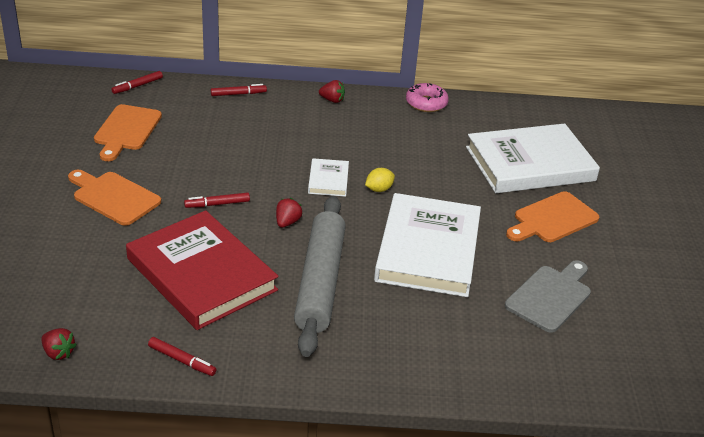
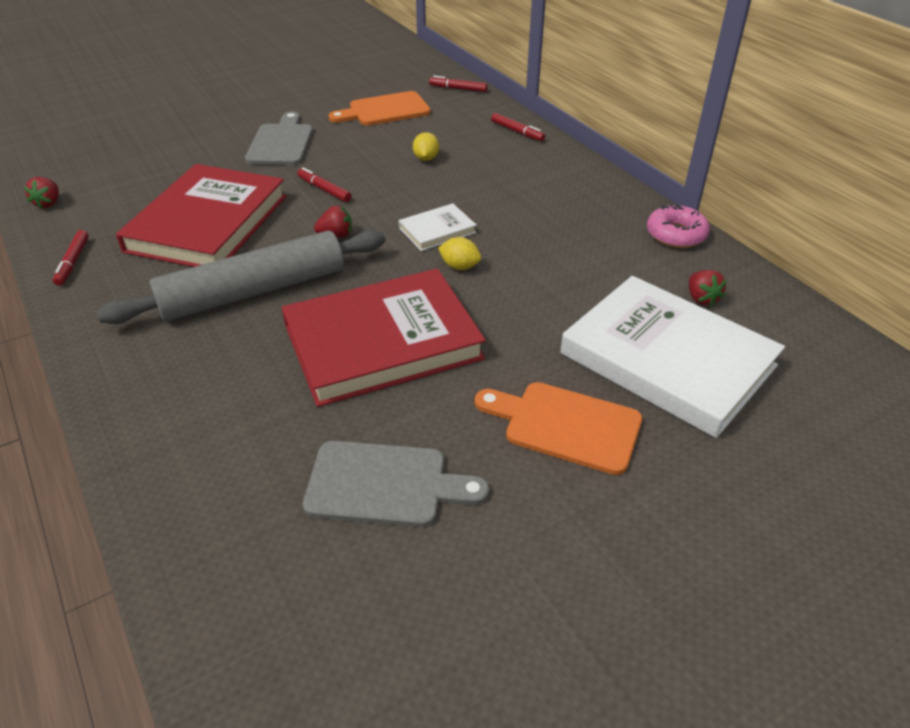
camera: 60 degrees right, 5 degrees up
orange cutting board [68,170,161,226] -> grey cutting board [245,112,313,165]
red strawberry [319,80,345,103] -> red strawberry moved to [689,270,727,306]
white book [374,193,481,297] -> red book [282,268,486,407]
none -> yellow lemon [413,132,439,161]

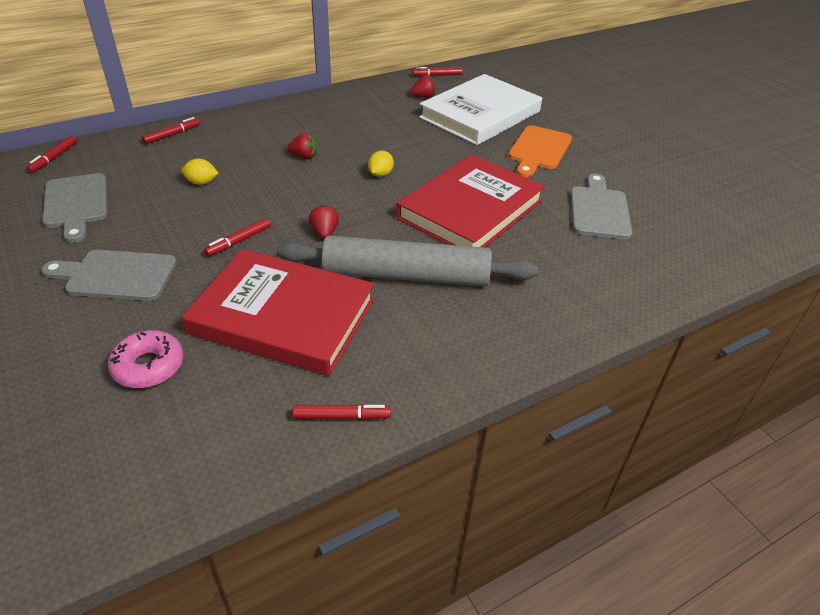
camera: 90 degrees left, 0 degrees up
red strawberry [24,177,59,209] -> red strawberry moved to [287,133,317,159]
grey rolling pin [97,230,386,324] -> grey rolling pin turned 60 degrees counterclockwise [277,236,538,286]
red book [282,268,486,407] -> red book turned 60 degrees clockwise [396,154,545,247]
orange cutting board [329,91,431,125] -> grey cutting board [42,173,108,243]
white book [399,203,477,251] -> none
pink donut [647,204,710,248] -> pink donut moved to [108,330,183,388]
none -> red marker [412,67,463,76]

